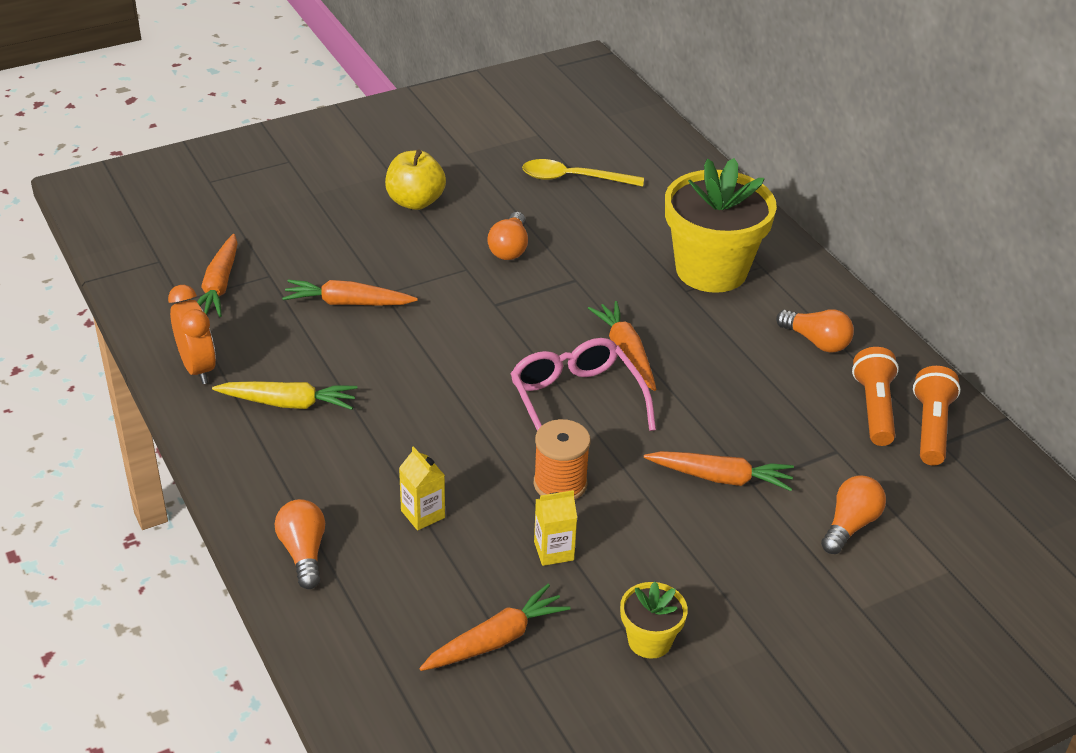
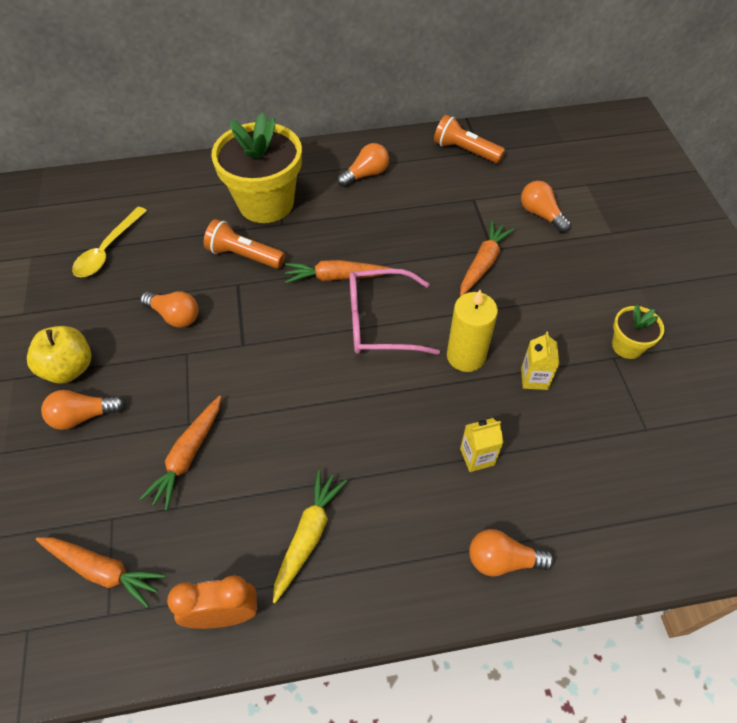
camera: 70 degrees left, 15 degrees up
orange carrot [419,584,571,671] -> none
orange spool [534,419,590,500] -> yellow candle [447,290,498,372]
orange flashlight [852,347,899,446] -> orange flashlight moved to [204,219,285,269]
none -> orange light bulb [41,390,125,430]

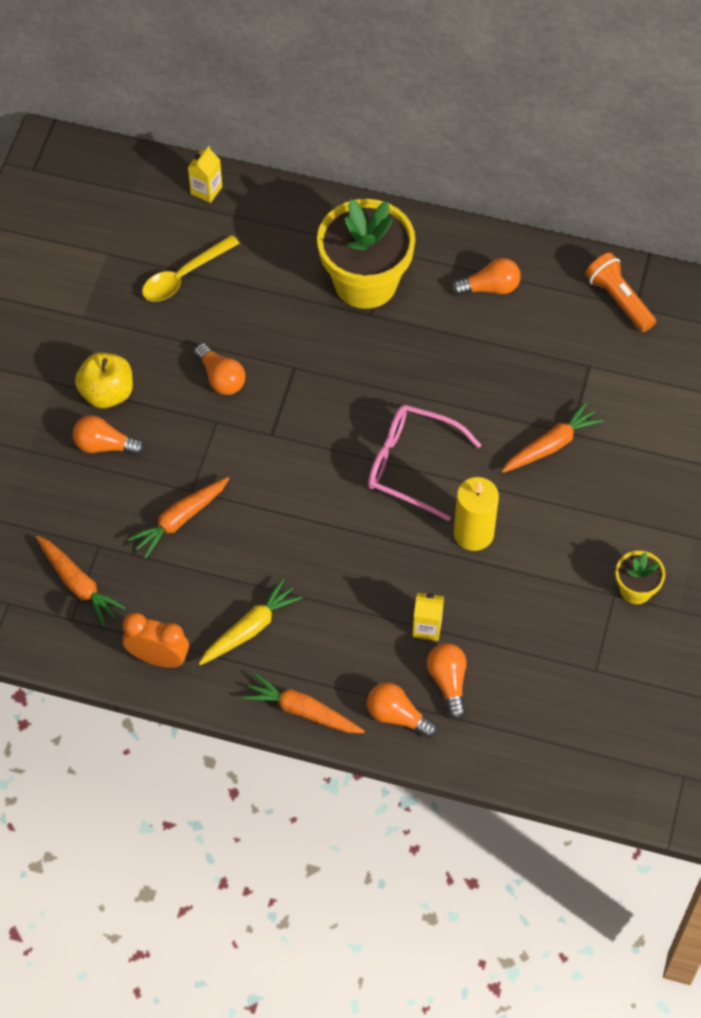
camera: 25 degrees right, 5 degrees up
orange flashlight [204,219,285,269] -> none
orange carrot [285,260,393,283] -> orange carrot moved to [243,673,365,733]
orange light bulb [521,181,571,233] -> orange light bulb moved to [427,643,466,720]
yellow carton [521,332,559,390] -> yellow carton moved to [188,146,222,203]

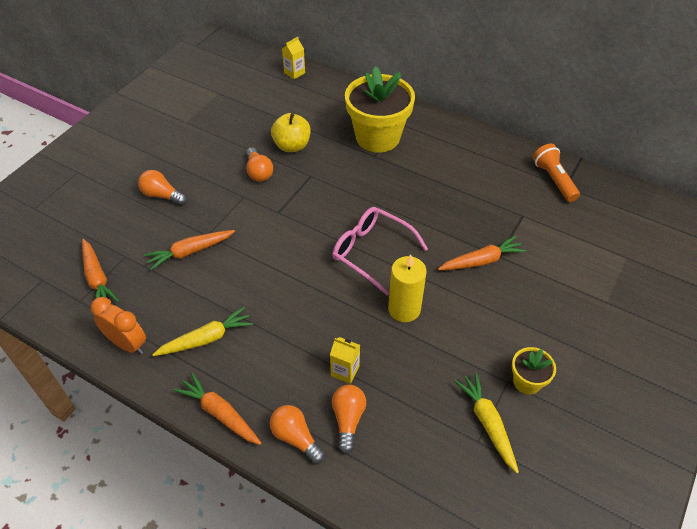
camera: 15 degrees right, 10 degrees down
yellow apple [75,352,133,408] -> yellow apple moved to [271,113,311,152]
yellow spoon [142,235,240,302] -> none
orange light bulb [452,258,521,296] -> none
none -> yellow carrot [454,372,519,473]

